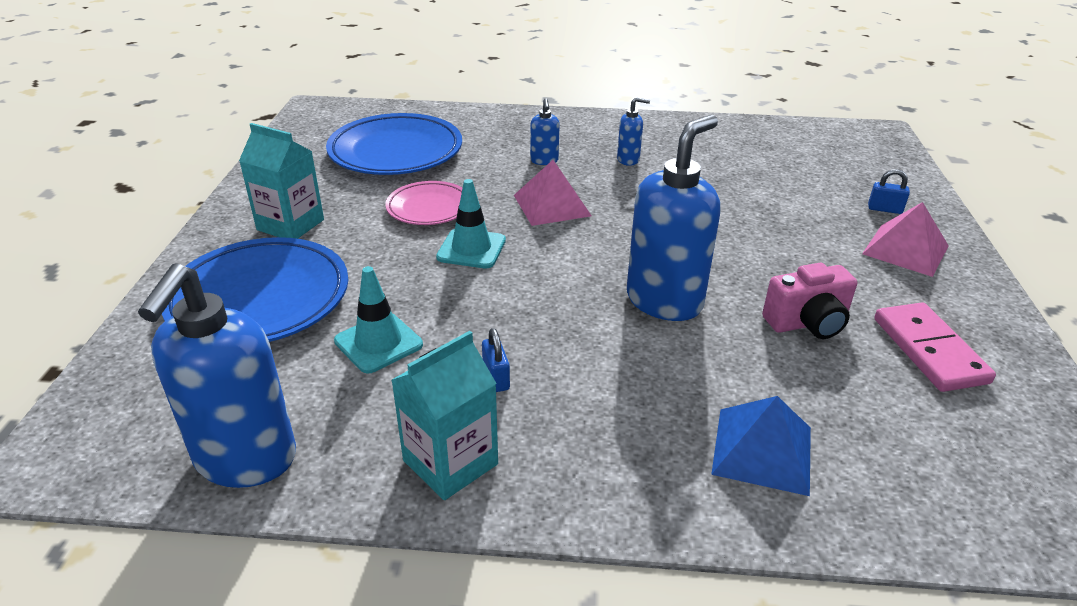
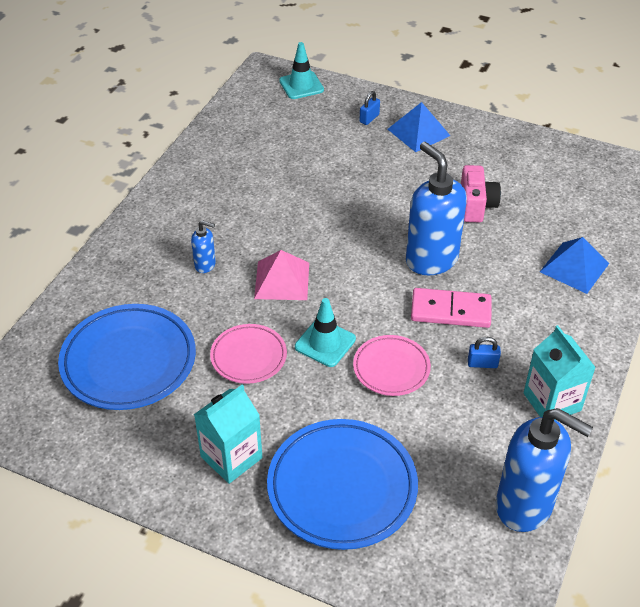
camera: 70 degrees left, 10 degrees up
turquoise traffic cone [334,266,423,373] -> turquoise traffic cone moved to [279,42,324,99]
blue soap dispenser [617,97,650,166] -> none
pink pyramid [862,202,949,277] -> blue pyramid [388,102,451,152]
pink domino [874,302,996,392] -> pink domino moved to [411,288,492,328]
none -> pink plate [353,335,431,396]

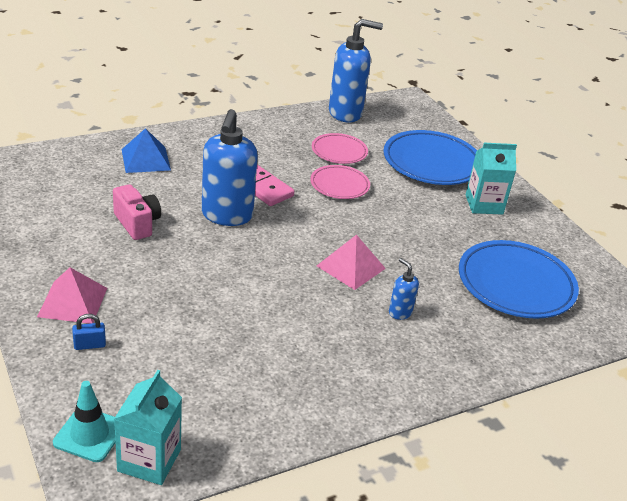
camera: 145 degrees left, 10 degrees down
pink plate [210,324,287,384] -> pink plate moved to [312,133,368,164]
turquoise traffic cone [295,298,356,367] -> none
blue pyramid [388,102,451,152] -> pink pyramid [37,267,107,324]
pink camera [461,165,501,222] -> pink camera turned 105 degrees clockwise [113,184,161,240]
blue padlock [468,337,501,368] -> none
blue soap dispenser [496,408,593,532] -> blue soap dispenser turned 105 degrees clockwise [329,19,383,122]
turquoise carton [524,325,596,420] -> turquoise carton moved to [114,370,182,485]

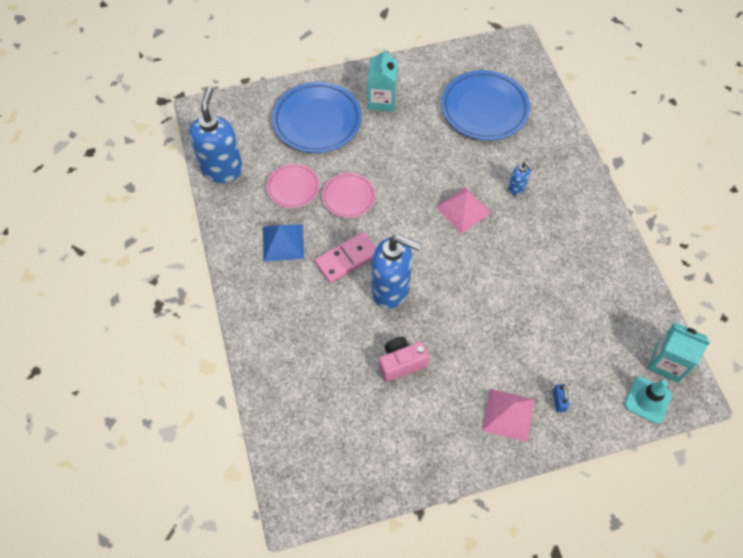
camera: 75 degrees left, 25 degrees up
blue pyramid [122,128,171,173] -> blue pyramid moved to [263,224,304,262]
blue soap dispenser [389,258,419,320] -> blue soap dispenser turned 105 degrees counterclockwise [508,162,533,195]

